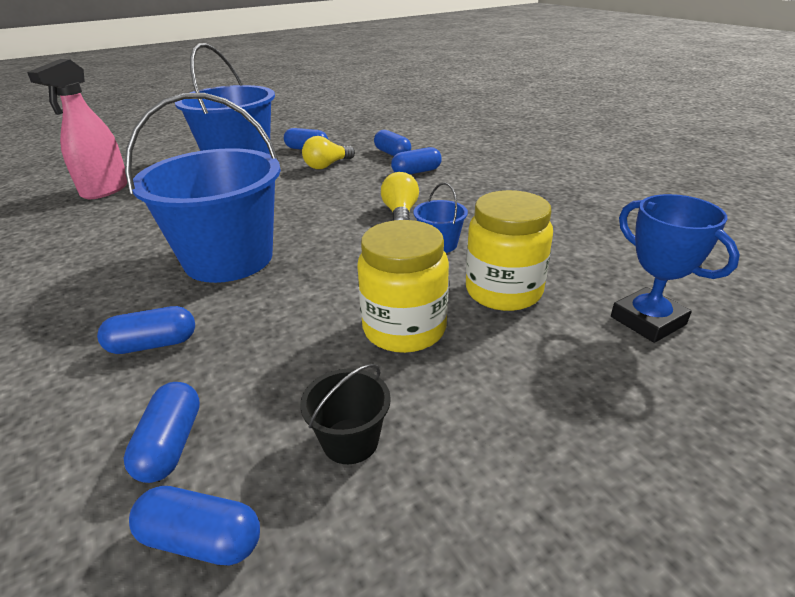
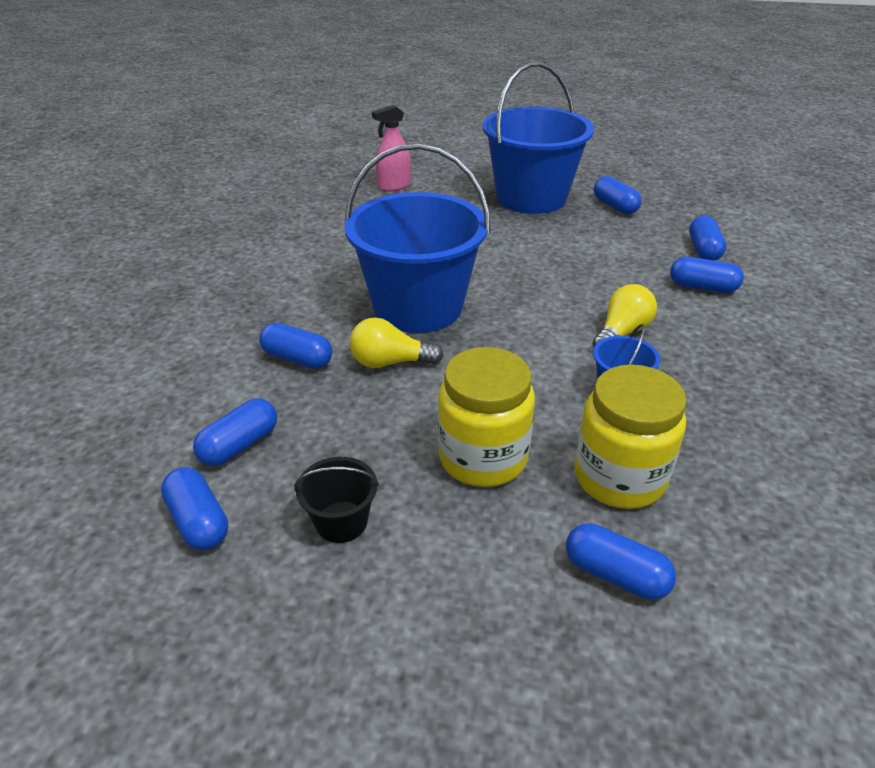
camera: 40 degrees right, 5 degrees up
pink spray bottle [27,59,127,199] -> pink spray bottle [372,105,411,191], size x0.65
yellow light bulb [302,136,355,169] -> yellow light bulb moved to [350,317,443,368]
blue trophy [611,194,740,343] -> none
none -> blue capsule [566,523,676,600]

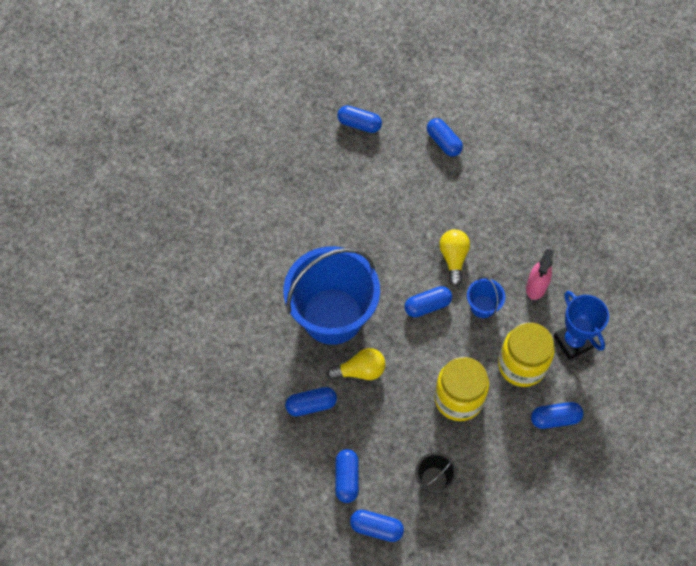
camera: 40 degrees left, 25 degrees up
yellow light bulb [350,317,443,368] -> yellow light bulb turned 150 degrees counterclockwise [327,348,386,380]
pink spray bottle [372,105,411,191] -> pink spray bottle moved to [526,249,554,300]
blue bucket [482,62,594,214] -> none
blue capsule [670,257,744,293] -> blue capsule moved to [405,286,452,317]
none -> blue trophy [553,291,609,360]

